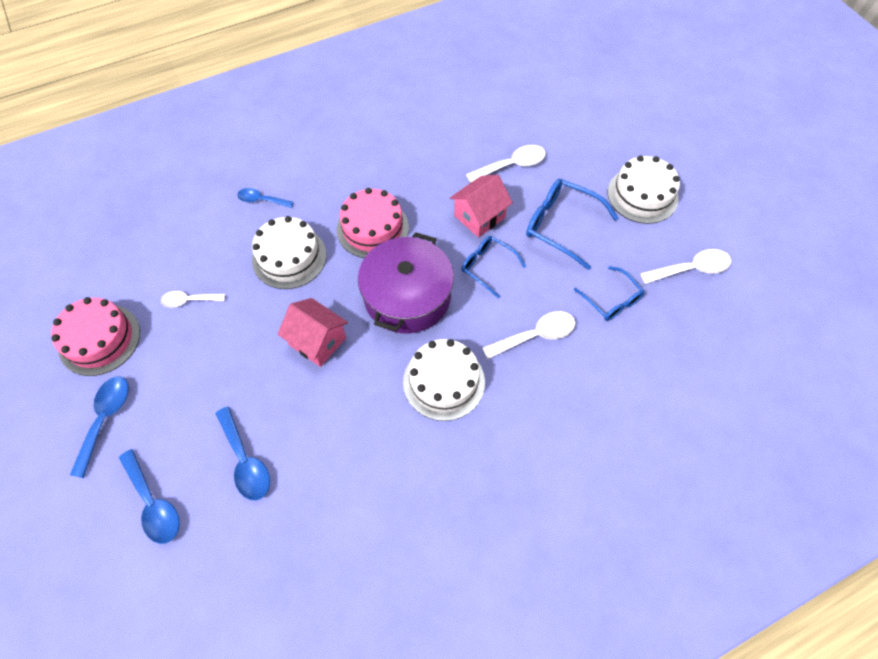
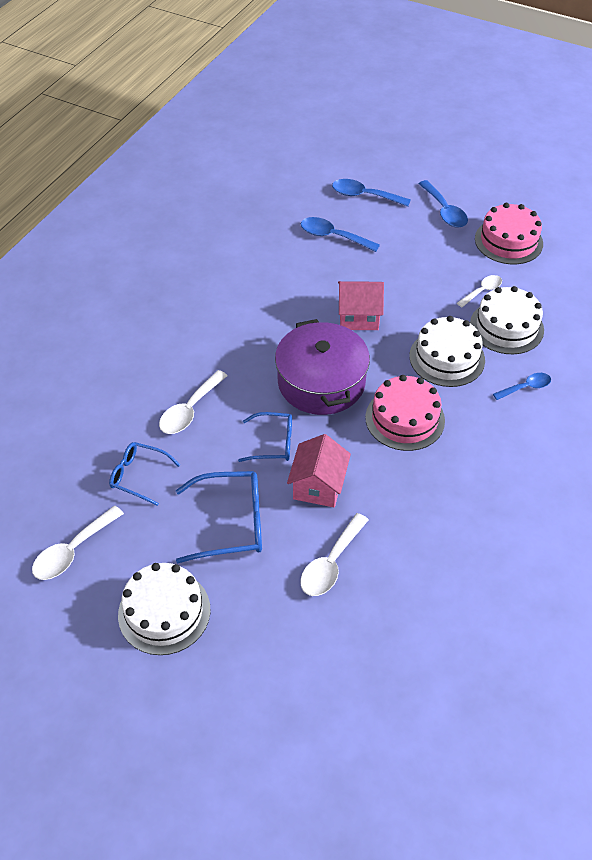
camera: 145 degrees right, 10 degrees down
white cake [403,339,485,421] -> white cake moved to [470,286,544,354]

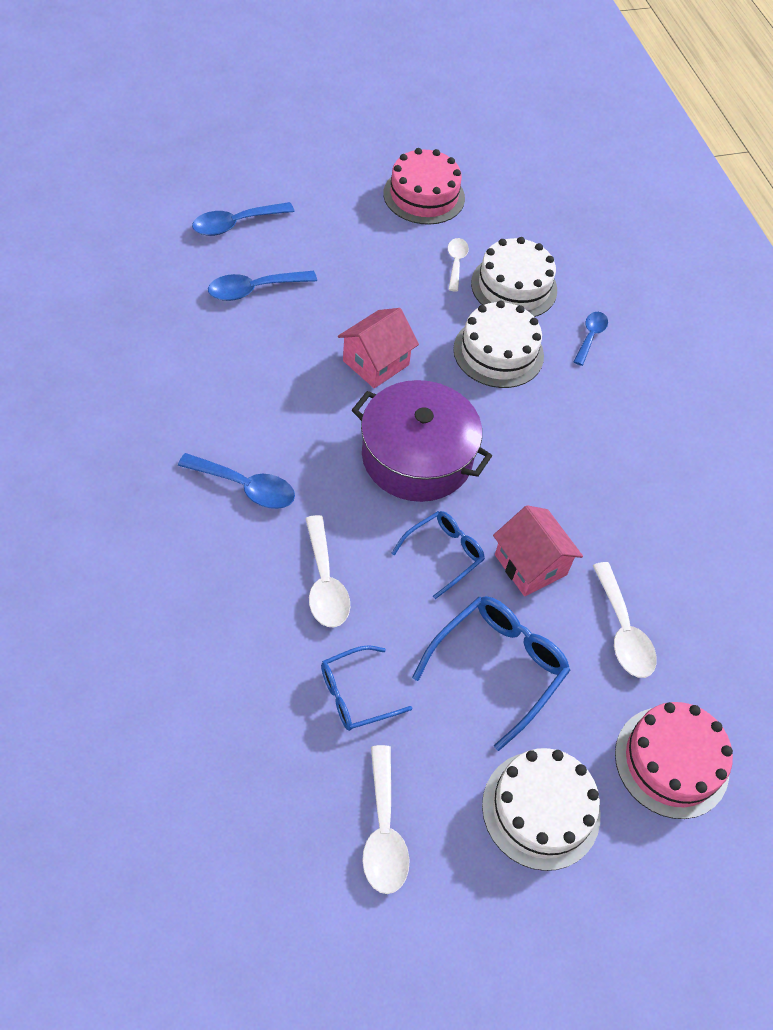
camera: 50 degrees left, 5 degrees up
pink cake [365,375,445,451] -> pink cake moved to [615,702,733,819]
blue spoon [419,180,468,228] -> blue spoon moved to [178,453,295,509]

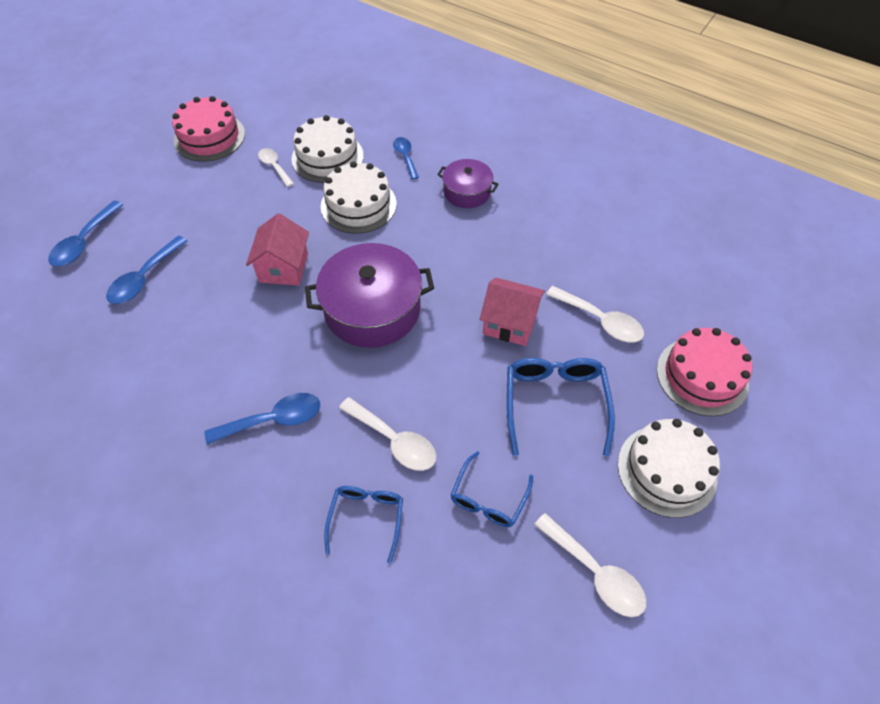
camera: 35 degrees left, 0 degrees up
blue glasses [391,511,485,599] -> blue glasses moved to [324,486,403,564]
none -> purple pot [437,159,498,208]

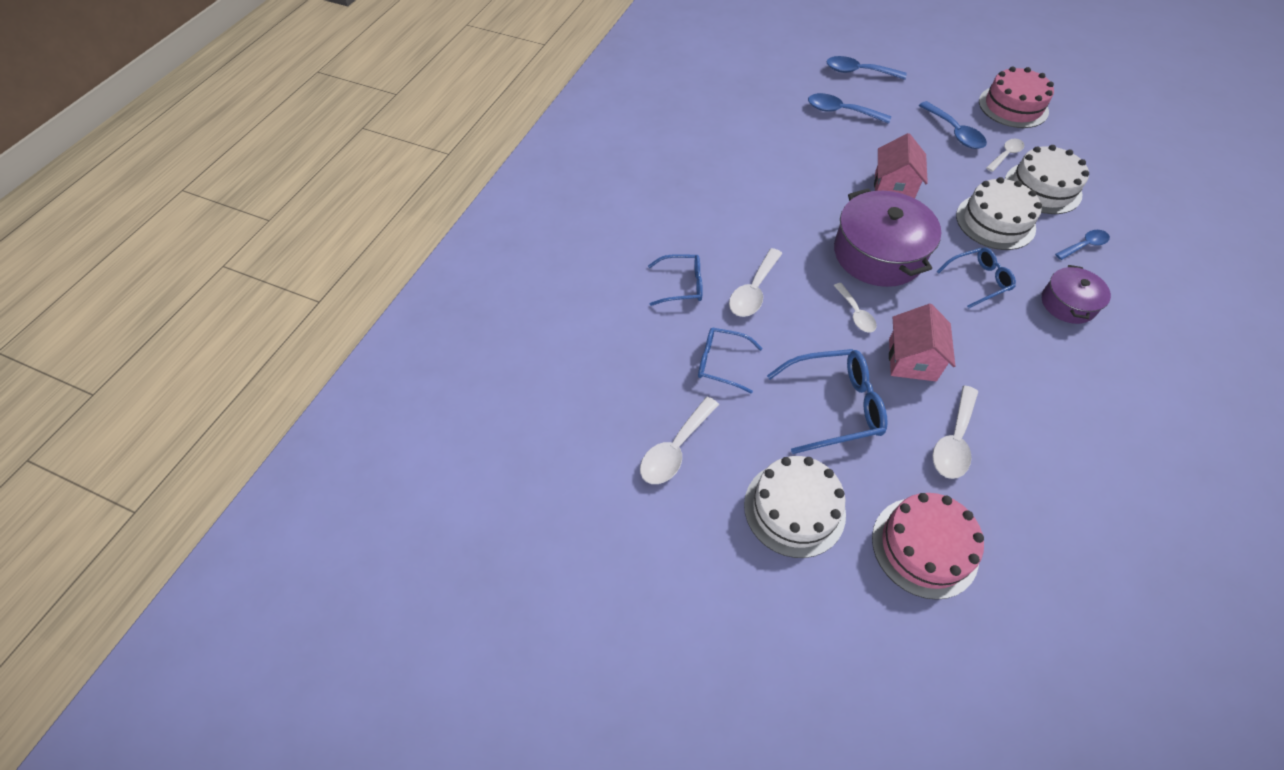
camera: 80 degrees right, 0 degrees up
blue spoon [204,393,320,445] -> blue spoon moved to [919,101,987,149]
pink house [246,213,309,286] -> pink house turned 75 degrees counterclockwise [874,133,928,198]
none -> white spoon [834,283,877,333]
none -> blue glasses [936,248,1016,309]

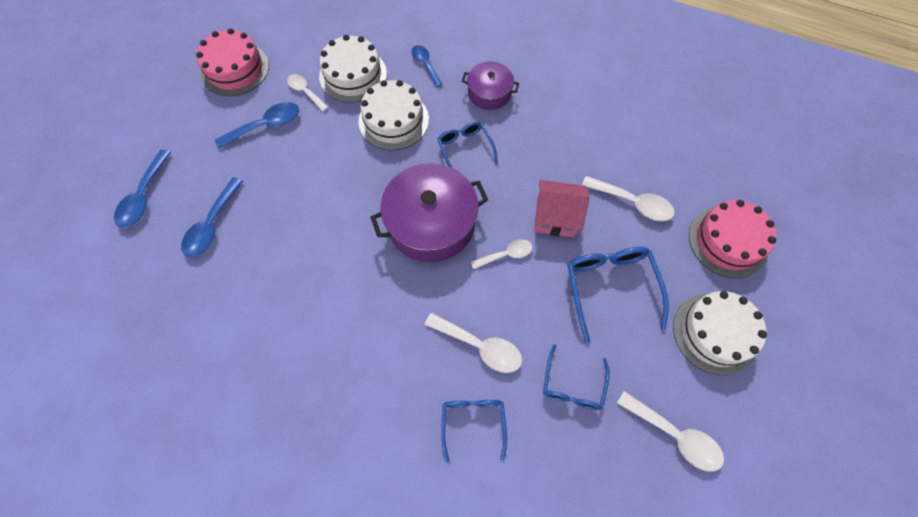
camera: 90 degrees left, 10 degrees up
pink house [874,133,928,198] -> none

